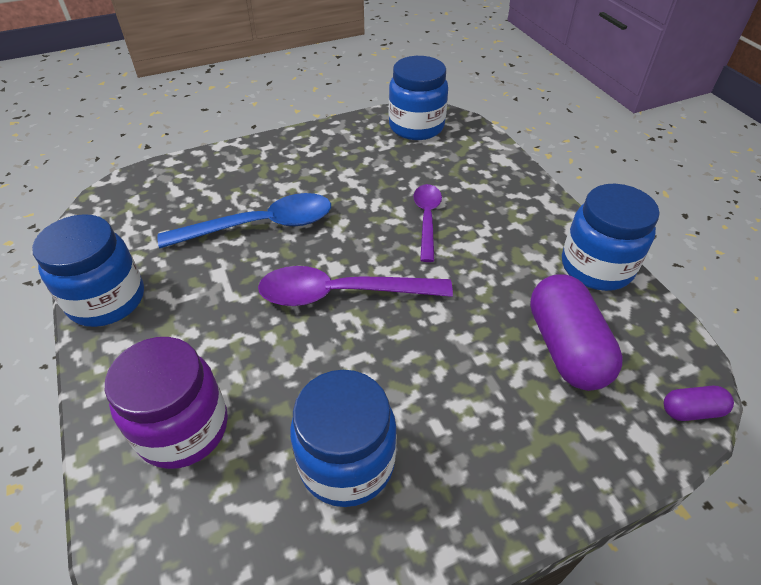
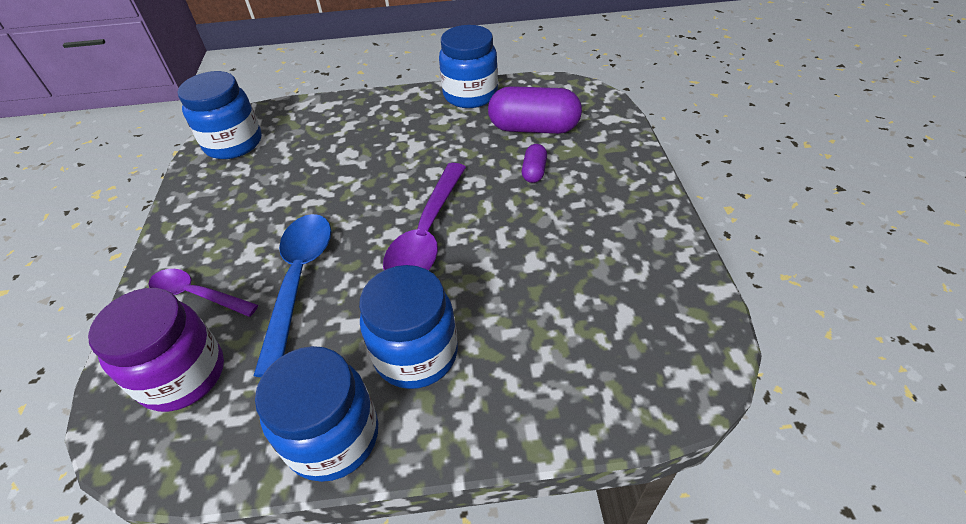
camera: 70 degrees left, 0 degrees up
purple jar [105,337,228,469] -> purple jar moved to [88,288,224,412]
blue jar [290,370,397,507] -> blue jar moved to [359,265,458,389]
purple spoon [413,184,442,262] -> purple spoon moved to [148,269,258,317]
purple capsule [664,386,734,421] -> purple capsule moved to [522,144,547,183]

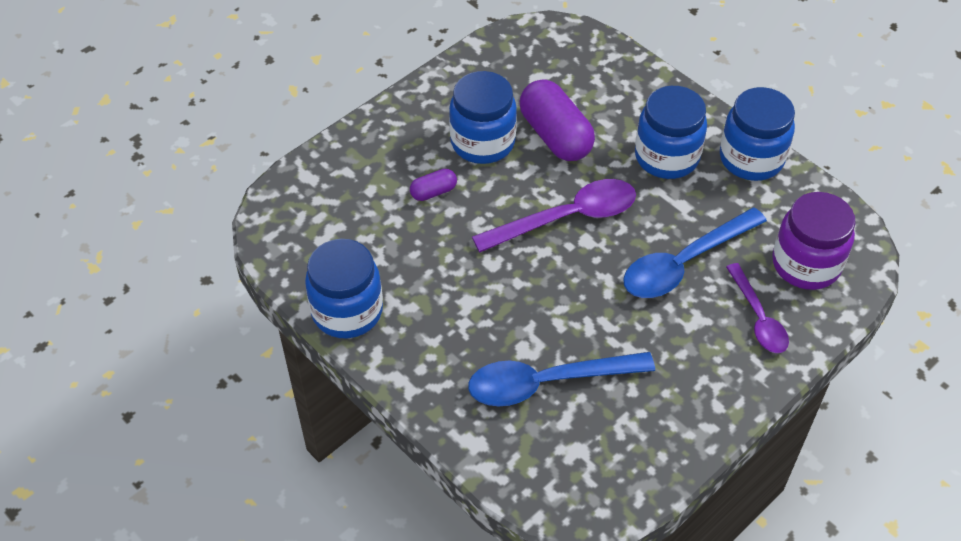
camera: 130 degrees left, 5 degrees up
blue jar [178,71,262,159] -> blue jar moved to [449,71,517,164]
purple capsule [488,86,582,134] -> purple capsule moved to [520,80,595,161]
none -> blue spoon [468,352,655,406]

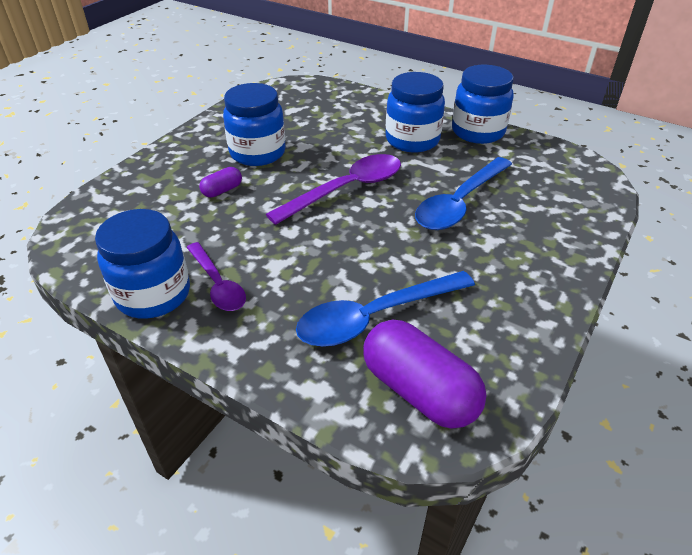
camera: 15 degrees left, 10 degrees down
purple capsule [520,80,595,161] -> purple capsule moved to [363,320,487,429]
purple spoon [726,263,789,353] -> purple spoon moved to [187,242,246,311]
purple jar [772,192,855,290] -> none

